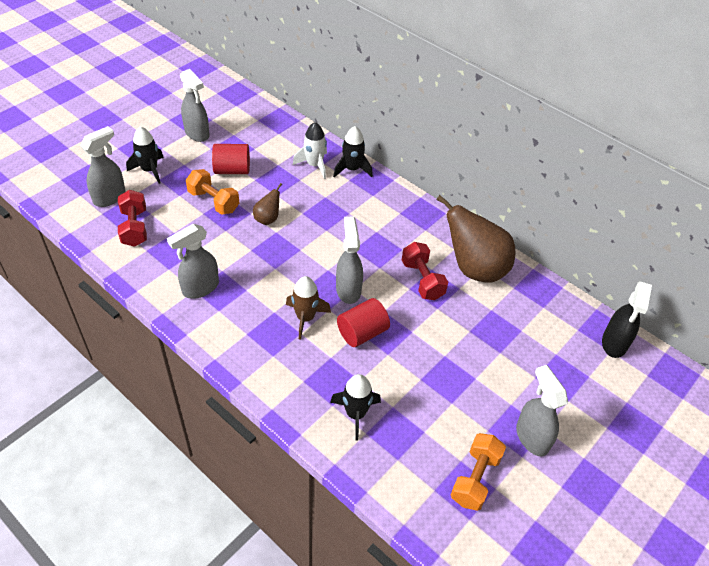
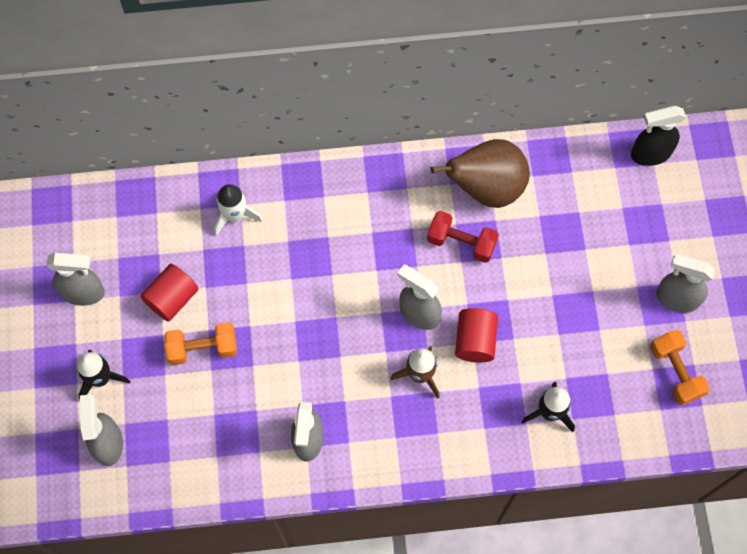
camera: 45 degrees left, 20 degrees up
red dumbbell [118,190,147,247] -> none
brown pear [253,183,282,225] -> none
black rocket [333,126,373,177] -> none
black spray bottle [602,281,652,358] -> black spray bottle turned 105 degrees clockwise [631,106,686,166]

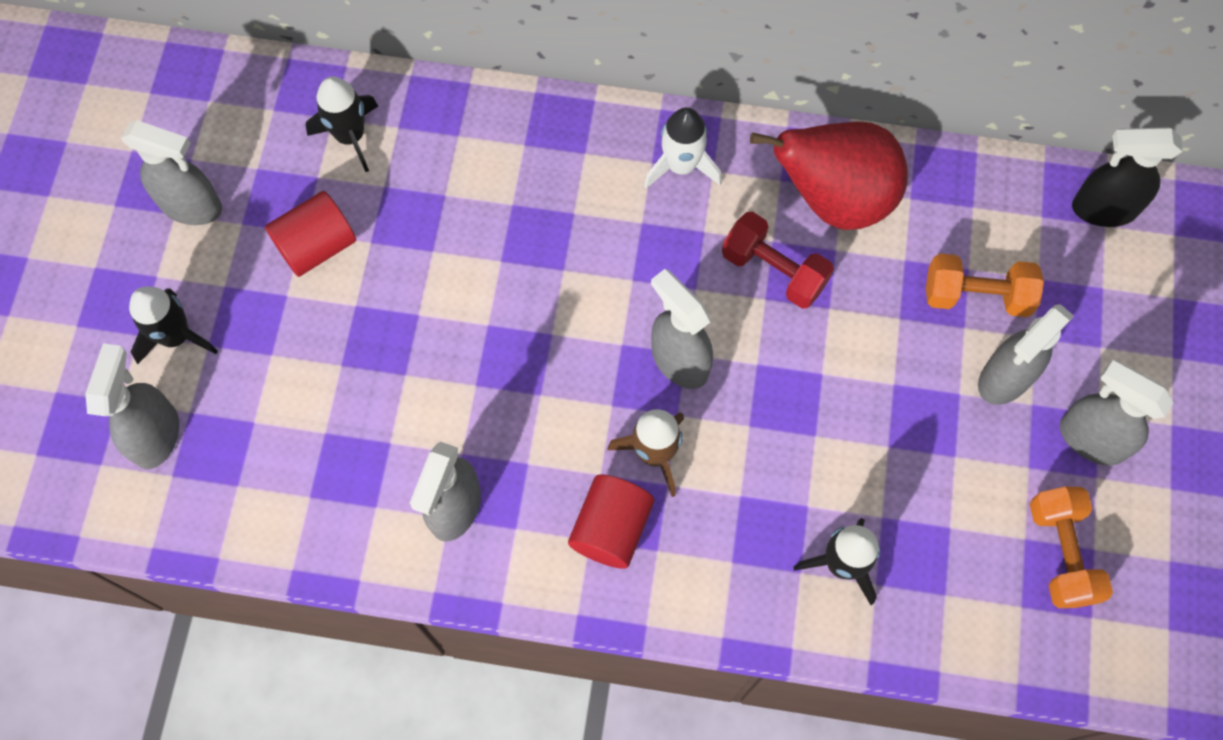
camera: 15 degrees right, 0 degrees up
orange dumbbell [164,322,237,365] -> orange dumbbell moved to [926,253,1044,317]
white rocket [214,184,263,236] -> white rocket moved to [644,107,722,189]
brown pear [431,139,530,208] -> red pear [750,121,908,230]
red cylinder [455,308,498,363] -> red cylinder moved to [568,474,654,569]
none -> black rocket [306,76,378,172]
none -> grey spray bottle [978,304,1074,405]

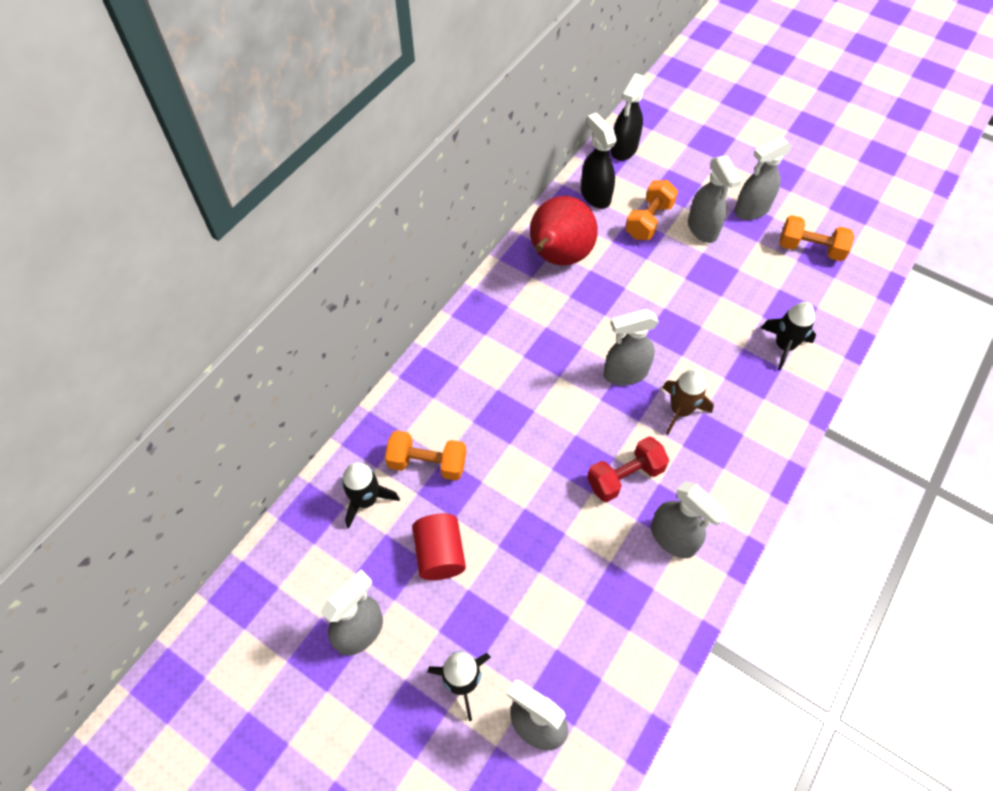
camera: 65 degrees left, 10 degrees down
red cylinder [568,474,654,569] -> none
white rocket [644,107,722,189] -> none
red dumbbell [722,211,834,309] -> red dumbbell moved to [587,436,669,502]
none -> orange dumbbell [385,430,466,481]
none -> black spray bottle [581,112,617,208]

